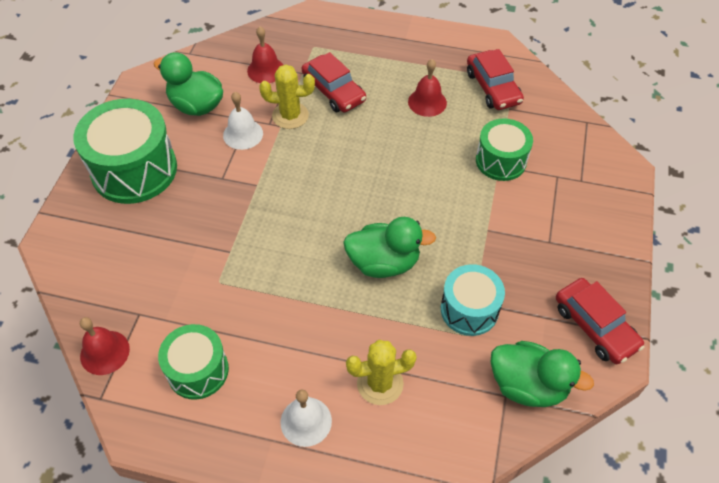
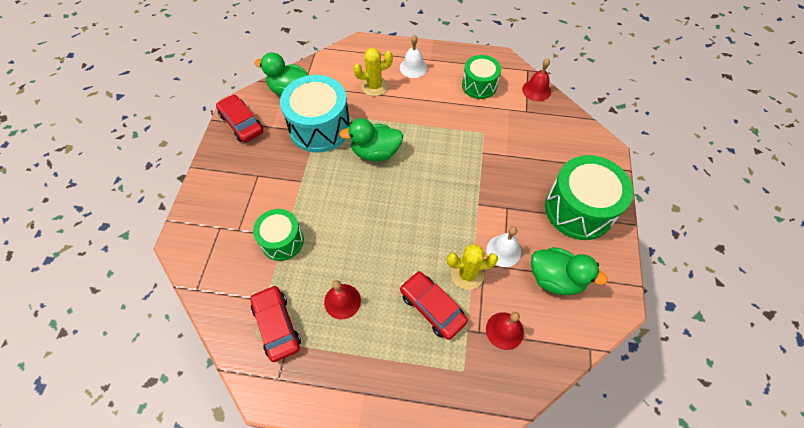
camera: 175 degrees right, 5 degrees up
turquoise drum [441,264,505,336] -> turquoise drum [280,75,350,153], size x1.65

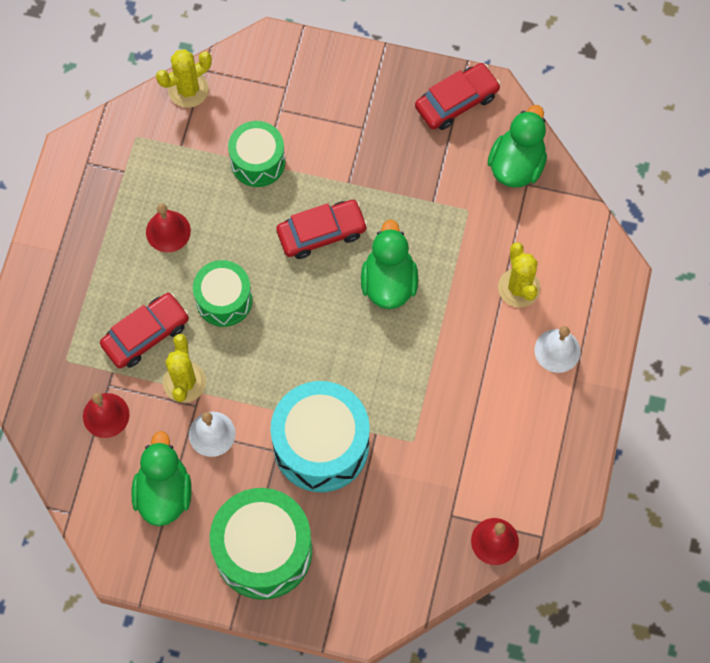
camera: 95 degrees right, 10 degrees up
red car [250,285,301,362] -> red car moved to [276,200,368,259]
turquoise drum [280,75,350,153] -> turquoise drum moved to [270,381,370,492]
green drum [462,55,501,99] -> green drum moved to [193,260,252,327]
green duck [531,247,608,295] -> green duck turned 150 degrees clockwise [131,431,192,526]
none -> yellow cactus [156,49,212,108]

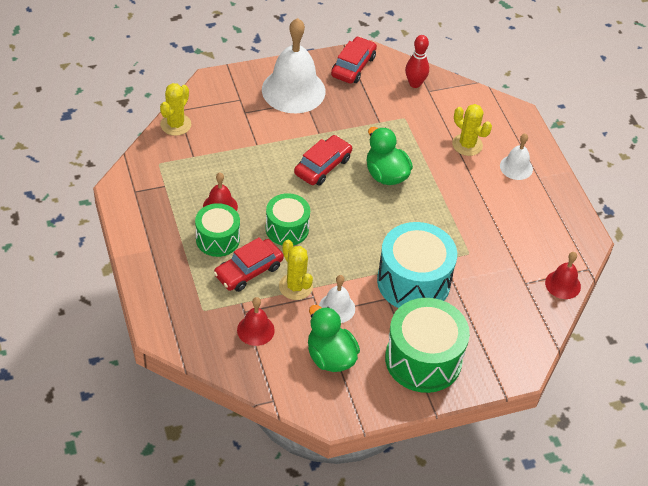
camera: 35 degrees left, 20 degrees down
red car [100,293,189,368] -> red car turned 150 degrees counterclockwise [214,237,284,292]
green drum [228,121,285,187] -> green drum moved to [195,203,240,257]
green duck [487,105,547,187] -> red bowling pin [405,35,429,88]
none -> white bell [262,18,326,113]

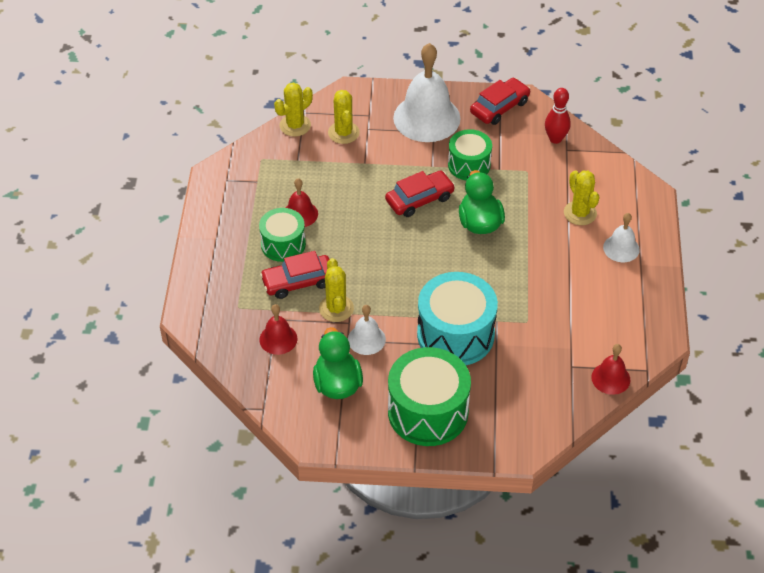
camera: 25 degrees right, 0 degrees up
green drum [266,193,310,246] -> green drum moved to [448,129,492,181]
none -> yellow cactus [328,90,360,144]

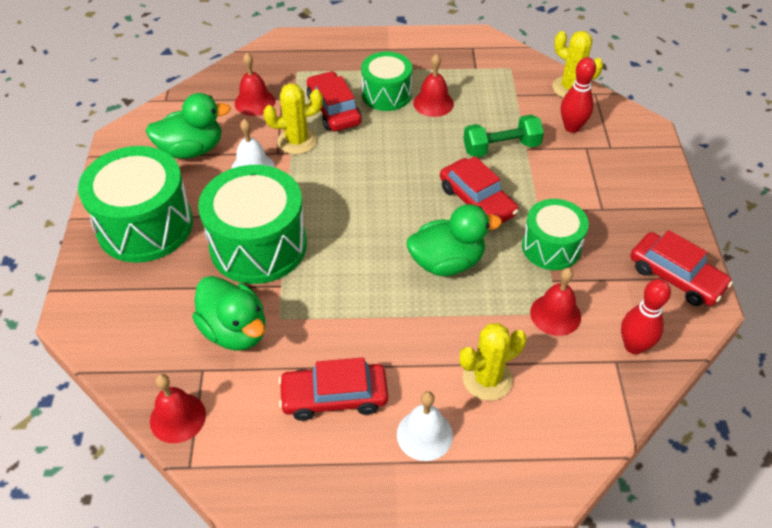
camera: 85 degrees right, 0 degrees up
yellow cactus [328,90,360,144] -> red bowling pin [561,57,596,133]
white bell [393,43,461,142] -> none
turquoise drum [417,272,498,365] -> green drum [198,165,307,284]
none -> green duck [192,276,265,351]
none -> red car [278,357,388,421]
none -> green dumbbell [463,115,544,157]
none -> red bell [530,268,581,336]

